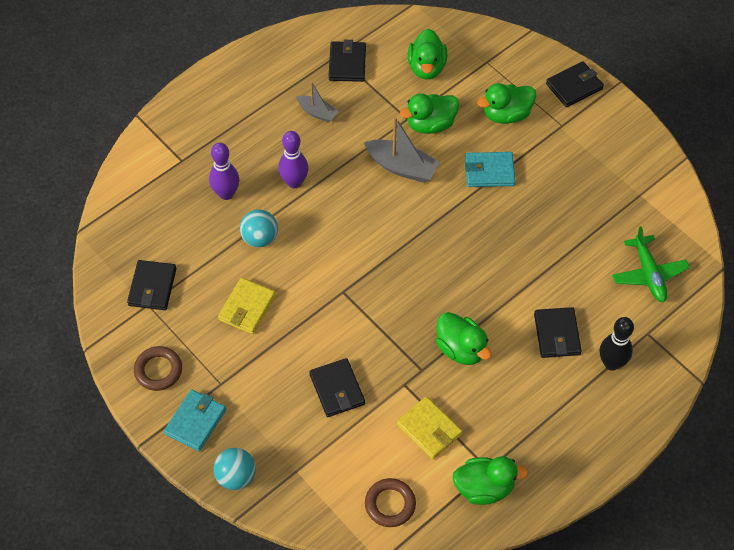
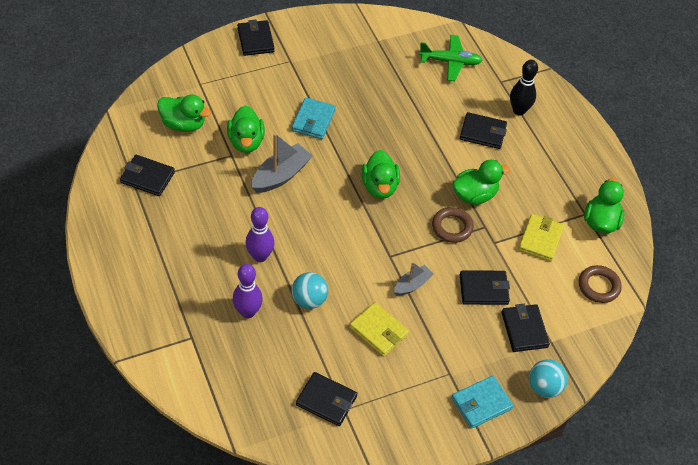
camera: 75 degrees left, 5 degrees down
brown ring [134,346,182,391] -> brown ring moved to [432,207,474,243]
turquoise wallet [164,389,226,451] -> turquoise wallet turned 75 degrees counterclockwise [451,376,513,429]
grey boat [296,82,339,123] -> grey boat moved to [394,262,433,296]
yellow wallet [397,396,463,459] -> yellow wallet turned 45 degrees counterclockwise [518,214,564,262]
green duck [477,83,536,124] -> green duck moved to [362,150,400,199]
none -> black wallet [502,304,550,352]

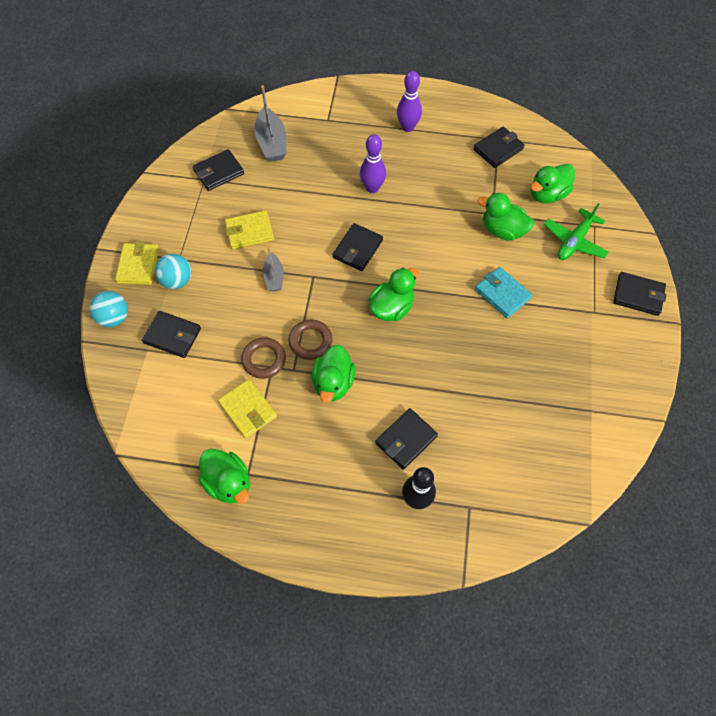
camera: 125 degrees right, 10 degrees up
purple bowling pin [233,264,263,318] -> purple bowling pin moved to [397,71,422,132]
grey boat [251,133,313,193] -> grey boat moved to [254,85,286,162]
turquoise ball [291,272,328,309] -> turquoise ball moved to [155,254,191,289]
green duck [362,150,400,199] -> green duck turned 105 degrees clockwise [369,268,419,321]
green plane [419,35,483,81] -> green plane moved to [544,203,609,260]
turquoise wallet [451,376,513,429] -> yellow wallet [115,241,159,285]
black wallet [460,270,510,305] -> black wallet moved to [332,223,383,271]
brown ring [579,265,622,303] -> brown ring moved to [241,338,286,379]

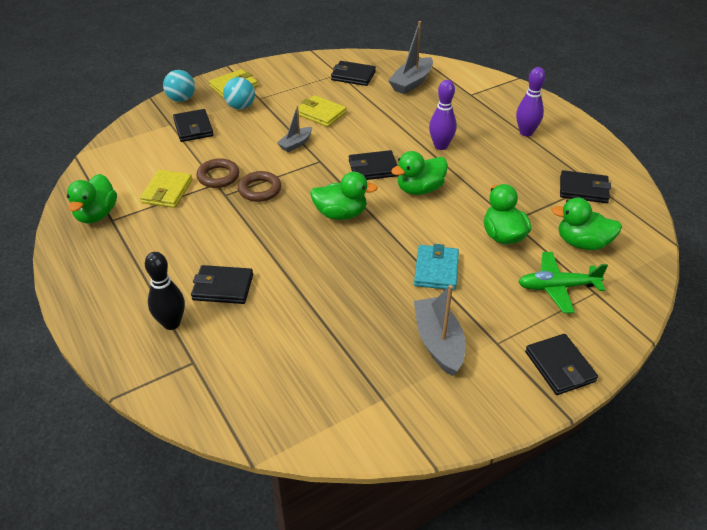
camera: 50 degrees right, 20 degrees down
green duck [312,345,356,403] -> green duck moved to [391,151,448,195]
none -> grey boat [414,285,465,376]

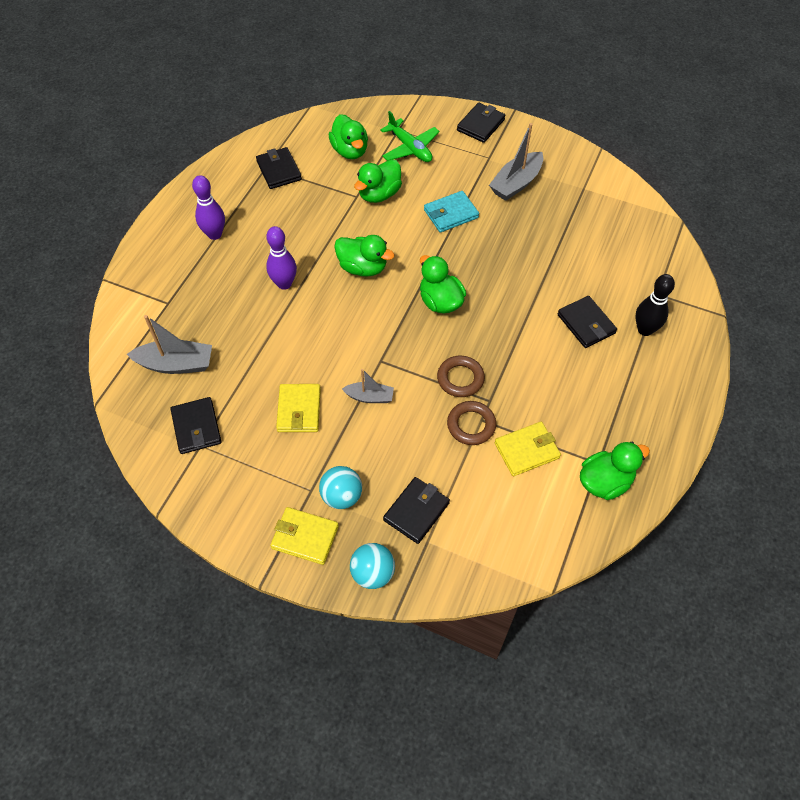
camera: 125 degrees left, 15 degrees up
black wallet [349,150,399,180] -> none

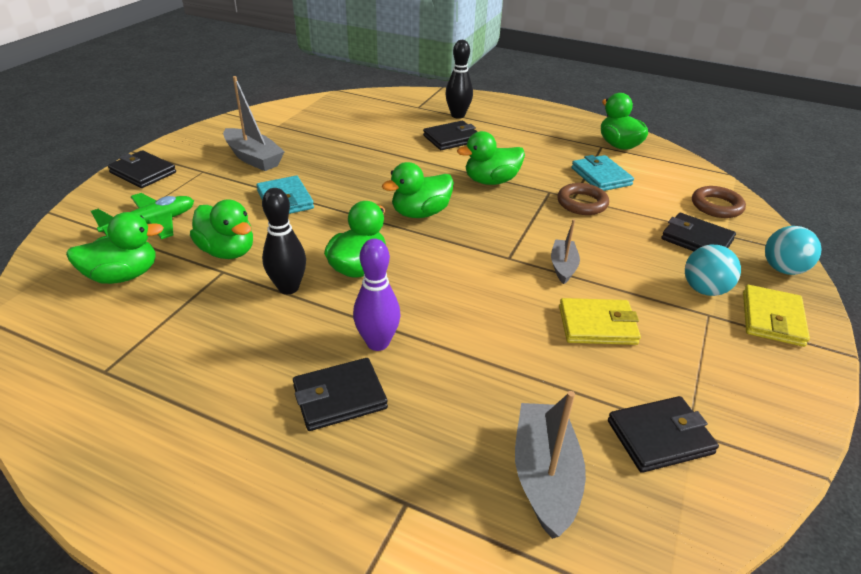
camera: 90 degrees left, 20 degrees down
purple bowling pin [192,175,225,240] -> none
black wallet [256,147,302,189] -> black wallet moved to [293,358,388,431]
brown ring [437,356,485,397] -> brown ring moved to [692,186,746,218]
yellow wallet [494,422,561,476] -> turquoise wallet [572,155,634,191]
none -> black bowling pin [262,188,306,294]
none -> green duck [457,131,525,185]

